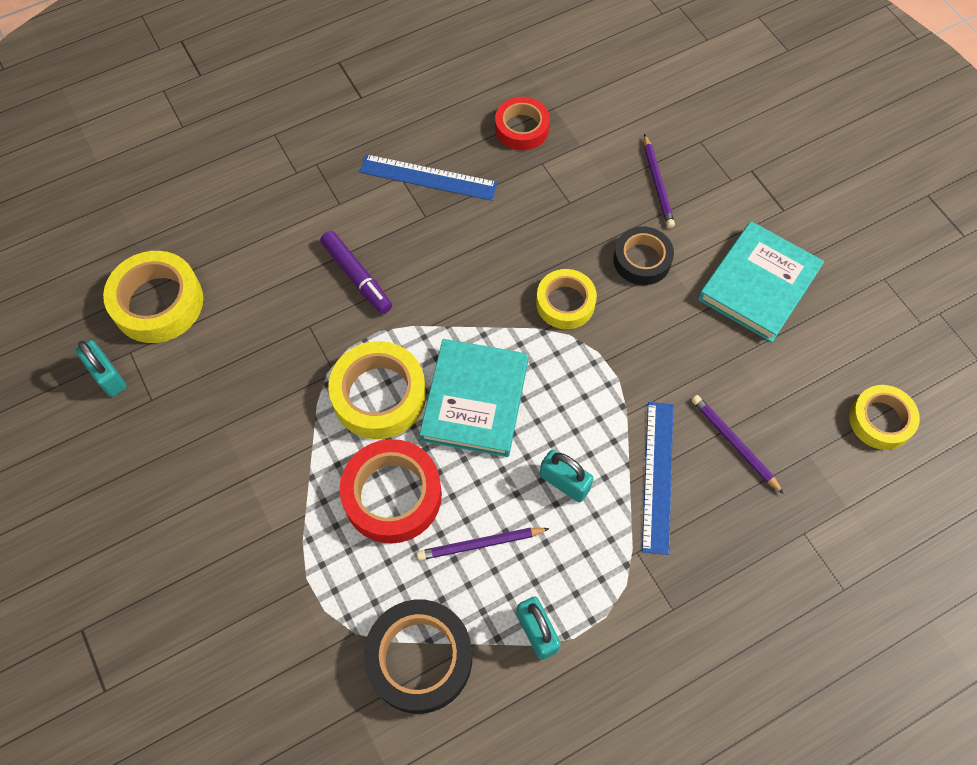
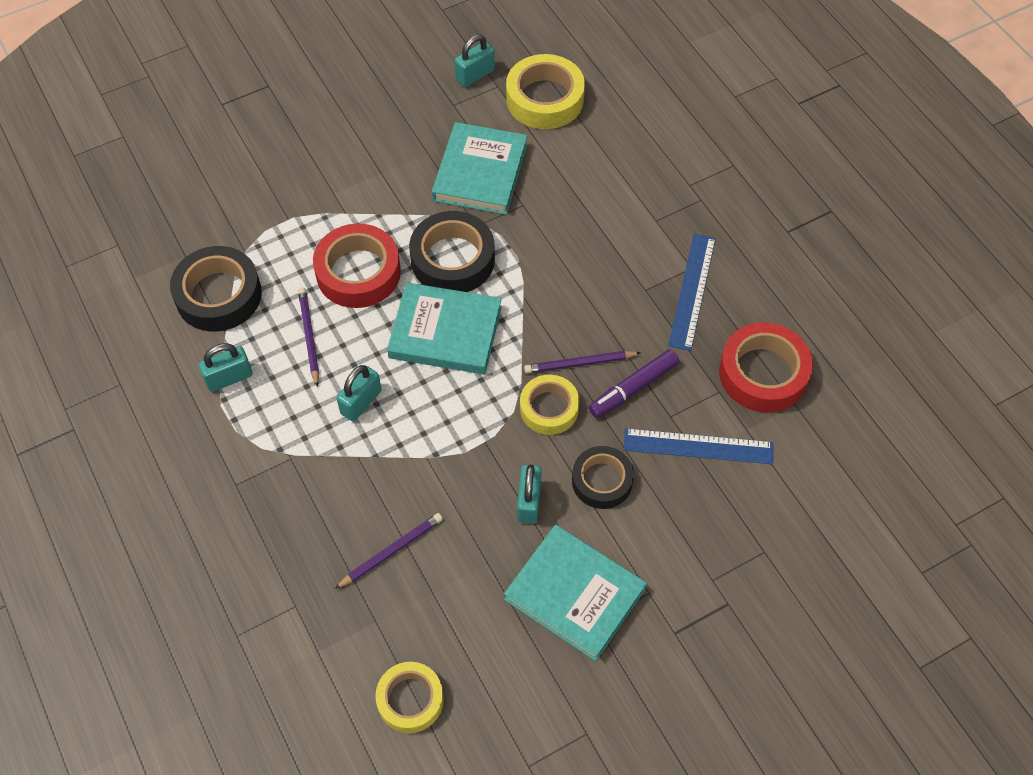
camera: 90 degrees right, 5 degrees down
purple marker [320,231,392,314] -> purple marker moved to [589,349,679,418]
yellow tape [328,341,426,439] -> black tape [409,211,495,292]
red tape [495,97,550,151] -> red tape [719,322,813,412], size x1.52
blue ruler [642,402,673,555] -> blue ruler moved to [623,428,774,464]
purple pencil [644,134,675,228] -> purple pencil moved to [524,351,641,374]
none -> turquoise book [432,122,528,215]
none -> turquoise padlock [517,464,542,524]

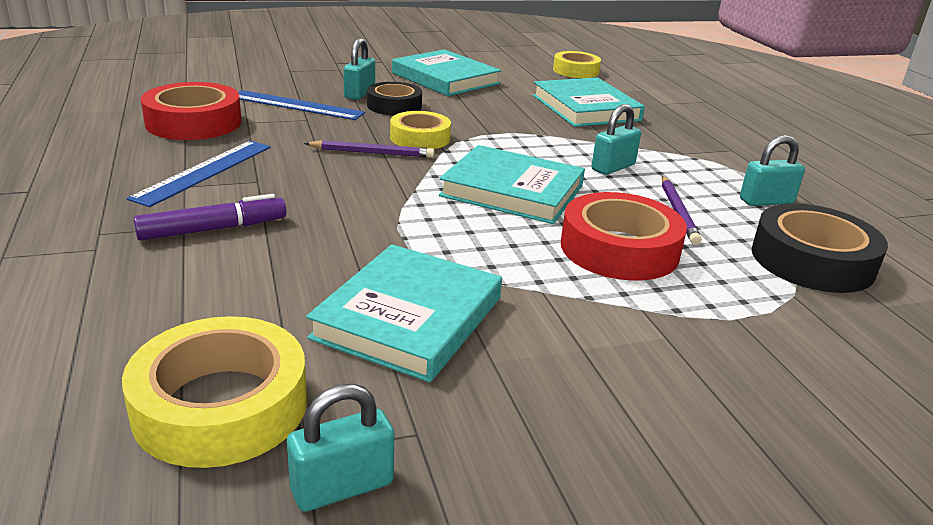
camera: 170 degrees left, 30 degrees down
purple pencil [335,513,443,589] -> turquoise book [533,77,645,127]
black tape [409,211,495,292] -> none
turquoise padlock [517,464,542,524] -> turquoise padlock moved to [343,38,375,100]
purple marker [589,349,679,418] -> purple marker moved to [134,194,286,241]

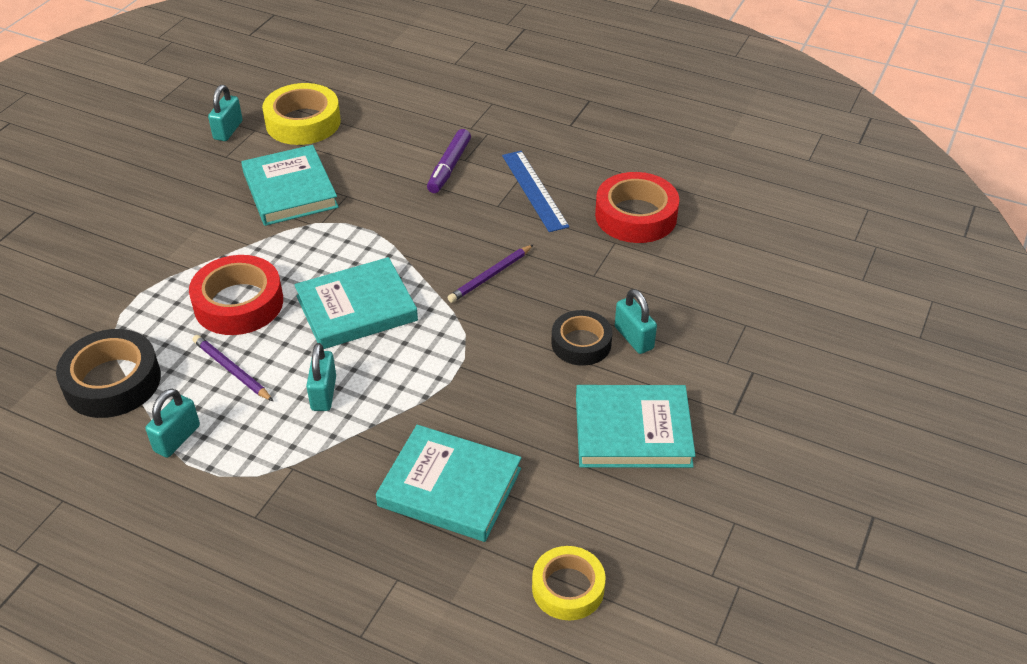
camera: 135 degrees right, 15 degrees up
blue ruler [238,90,365,120] -> none
yellow tape [390,111,451,149] -> none

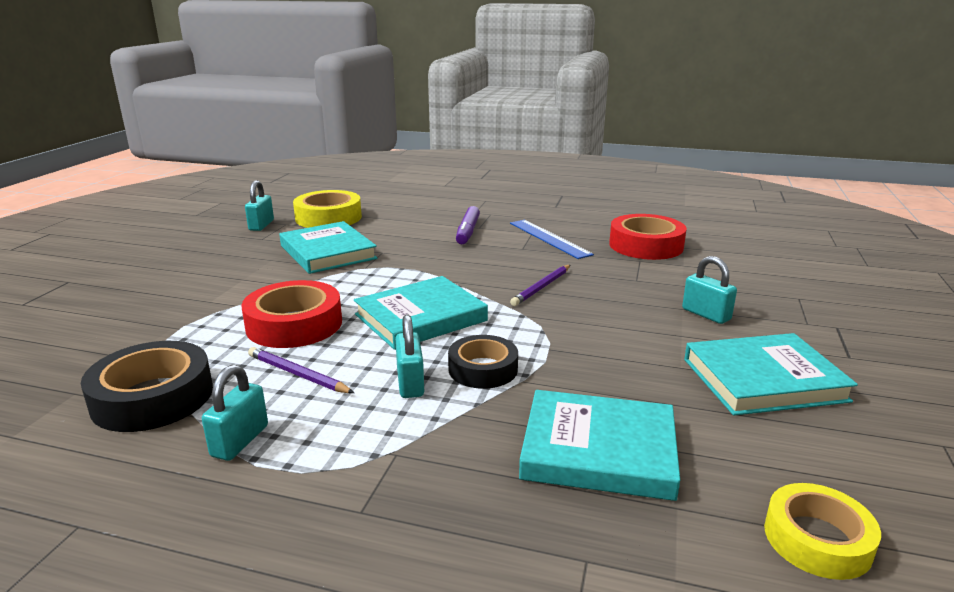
camera: 10 degrees left, 20 degrees down
black tape [552,310,612,366] -> black tape moved to [448,335,518,389]

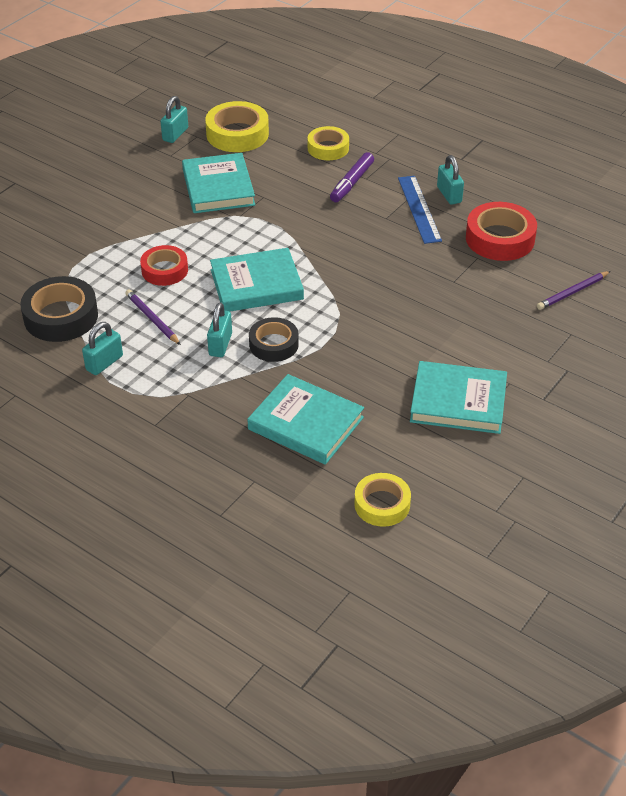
camera: 20 degrees right, 20 degrees up
red tape [242,280,342,348] -> red tape [140,245,188,286], size x0.66
purple pencil [510,265,570,306] -> purple pencil moved to [537,271,610,310]
turquoise padlock [682,256,737,324] -> turquoise padlock moved to [437,155,464,205]
none -> yellow tape [308,126,349,160]

